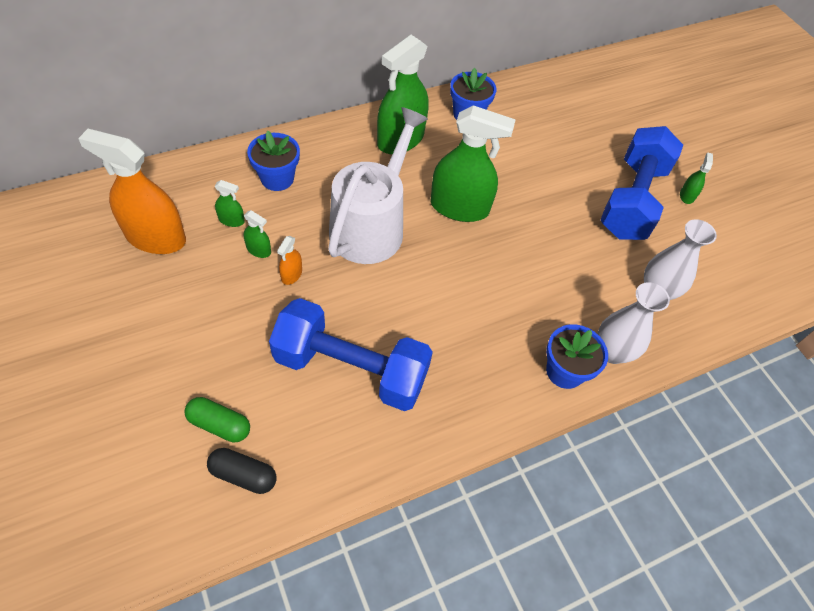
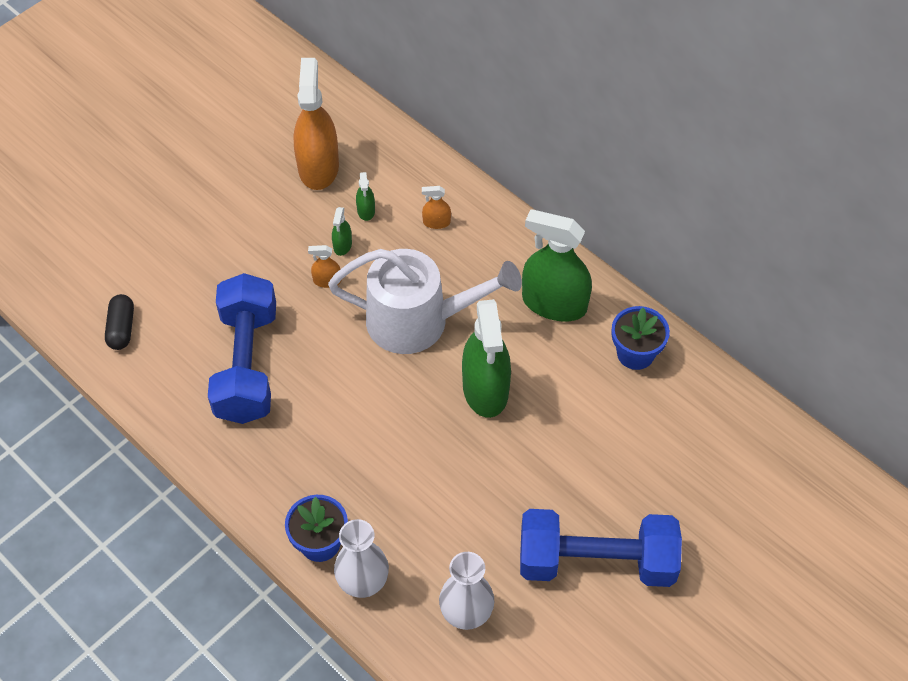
camera: 75 degrees right, 0 degrees up
green capsule [184,397,250,442] -> none
blue flower pot [247,130,300,191] -> orange spray bottle [422,186,451,229]
green spray bottle [680,152,713,204] -> none

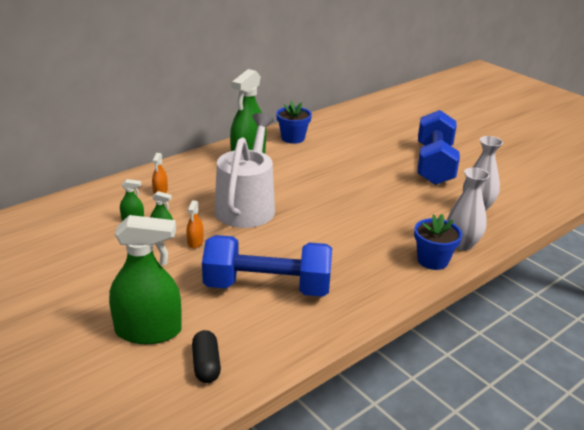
camera: 85 degrees left, 25 degrees down
black capsule [105,294,134,350] -> black capsule turned 75 degrees clockwise [192,330,221,383]
orange spray bottle [293,58,339,190] -> none
green spray bottle [462,299,511,418] -> green spray bottle moved to [109,215,182,344]

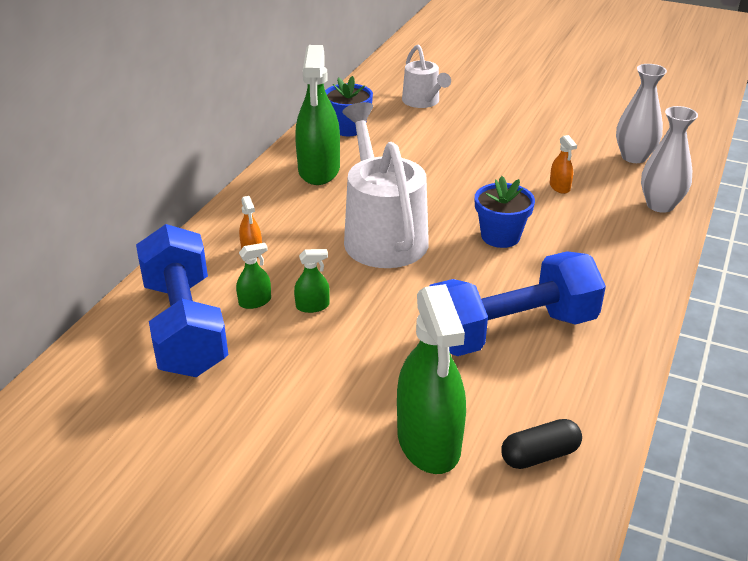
camera: 25 degrees left, 5 degrees up
green spray bottle [109,215,182,344] -> green spray bottle turned 105 degrees clockwise [397,284,466,474]
orange spray bottle [186,200,203,248] -> orange spray bottle moved to [550,135,577,194]
black capsule [192,330,221,383] -> black capsule turned 75 degrees counterclockwise [501,419,582,469]
blue flower pot [414,214,462,270] -> blue flower pot moved to [475,176,535,248]
blue dumbbell [418,110,460,185] -> blue dumbbell moved to [136,224,228,377]
none -> white watering can [402,44,451,108]

